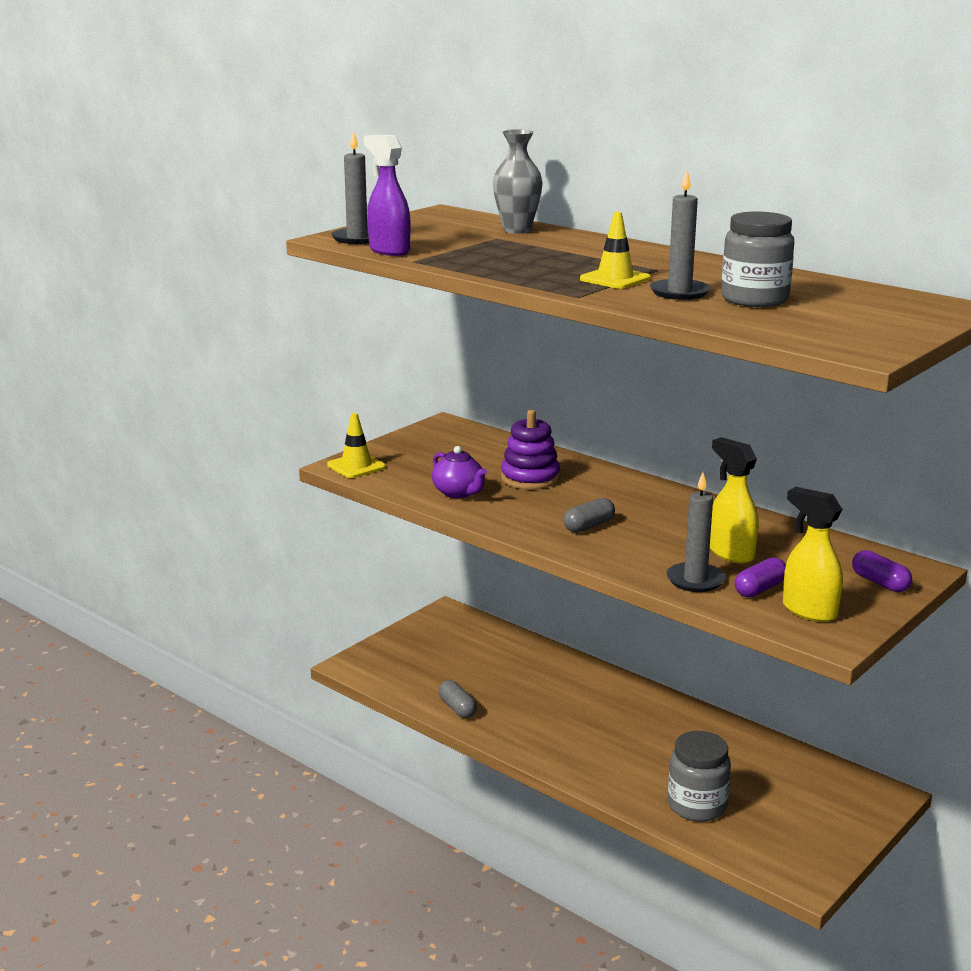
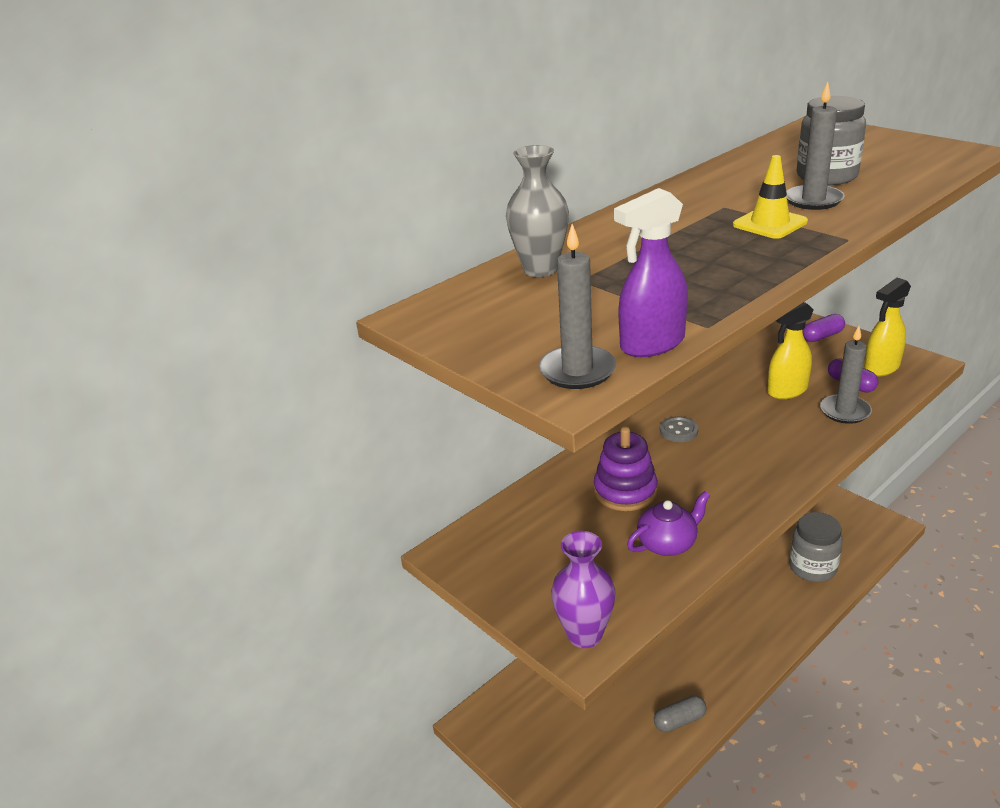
camera: 80 degrees left, 10 degrees up
yellow traffic cone [327,413,386,478] -> purple vase [551,531,616,648]
grey capsule [564,498,615,533] -> none
none -> grey button [660,416,698,442]

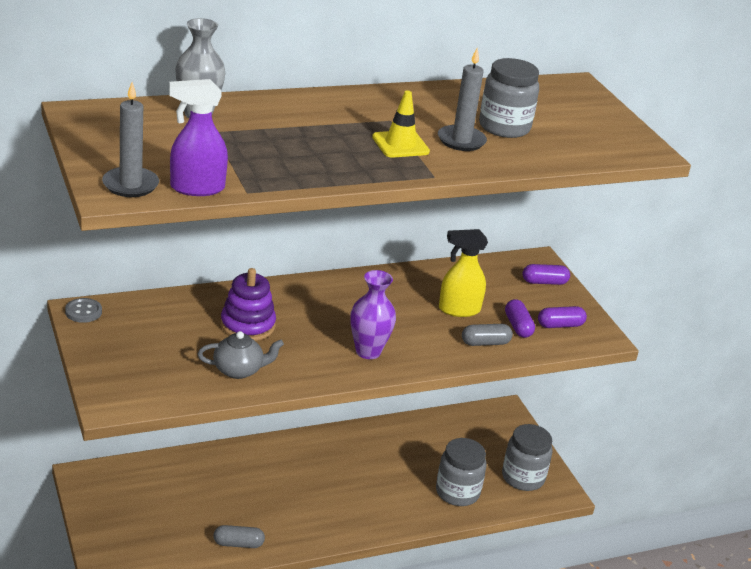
camera: 15 degrees right, 0 degrees up
purple vase [551,531,616,648] -> purple vase moved to [350,270,396,359]
purple teapot [627,491,710,556] -> grey teapot [198,331,284,379]
grey button [660,416,698,442] -> grey button moved to [65,298,102,323]
grey candle [820,326,872,424] -> grey capsule [462,324,513,346]
yellow spray bottle [864,278,911,376] -> purple capsule [538,306,587,328]
none -> grey jar [502,424,553,491]

